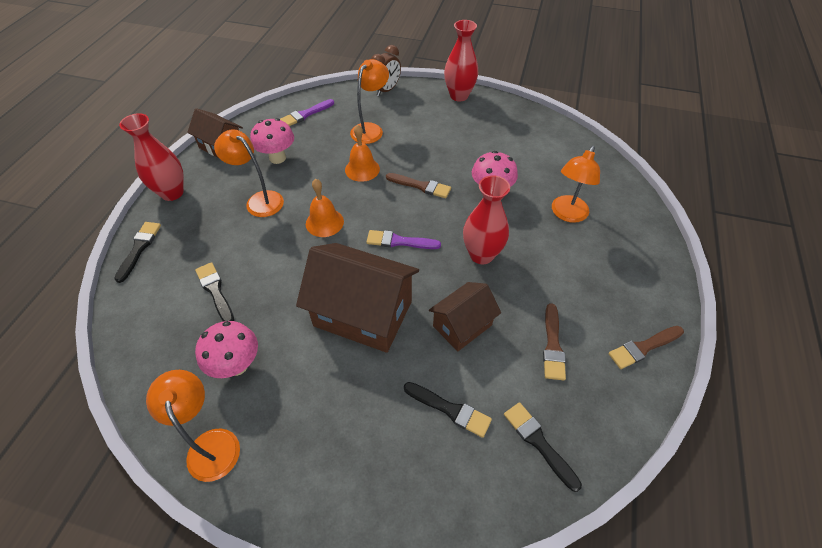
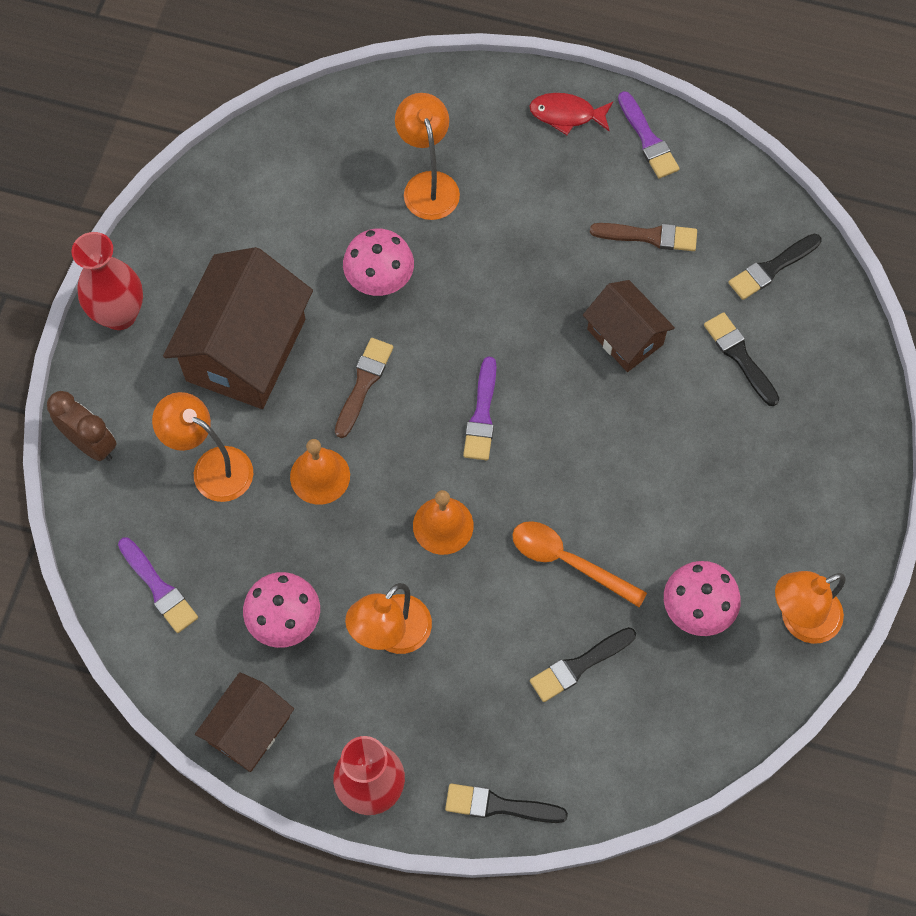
camera: 90 degrees left, 15 degrees up
brown house [296,243,419,353] -> brown house moved to [163,247,313,409]
black brush [404,382,492,438] -> black brush turned 60 degrees counterclockwise [704,312,779,406]
red vase [463,175,510,264] -> none
orange lamp [552,146,600,223] -> orange lamp turned 135 degrees counterclockwise [395,93,460,220]
brown brush [608,326,684,369] -> purple brush [618,91,680,178]
none -> orange spoon [512,521,647,607]
none -> red fish [529,93,613,135]

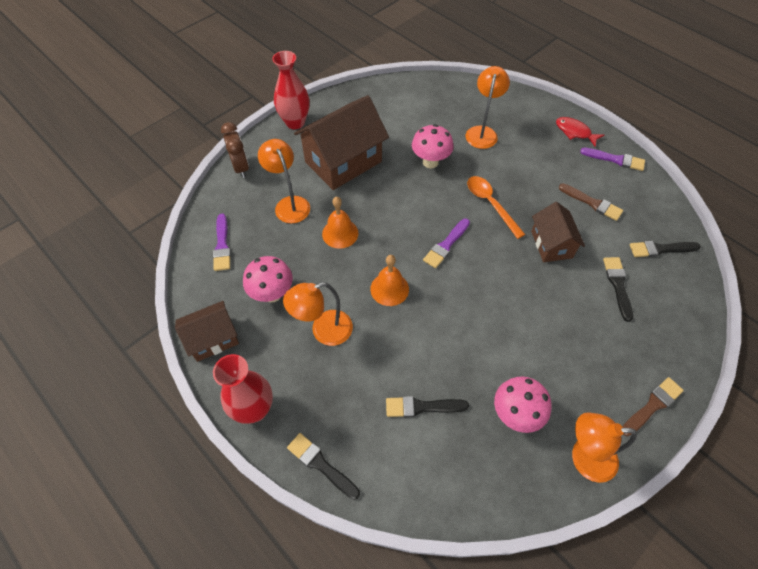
camera: 30 degrees right, 10 degrees down
brown brush [335,338,393,438] -> brown brush moved to [622,377,684,436]
orange spoon [512,521,647,607] -> orange spoon moved to [467,176,525,239]
purple brush [618,91,680,178] -> purple brush turned 75 degrees counterclockwise [580,148,645,171]

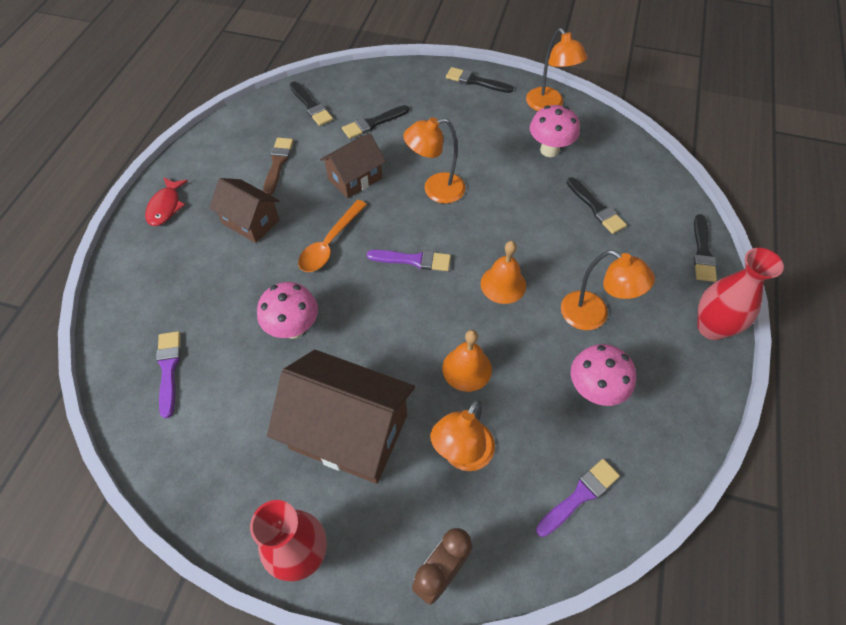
camera: 120 degrees left, 0 degrees up
brown house [175,301,239,362] -> brown house moved to [209,178,279,243]
orange lamp [465,66,510,149] -> orange lamp moved to [403,117,466,204]
purple brush [580,148,645,171] -> purple brush moved to [156,331,181,418]
brown brush [622,377,684,436] -> black brush [446,67,513,93]

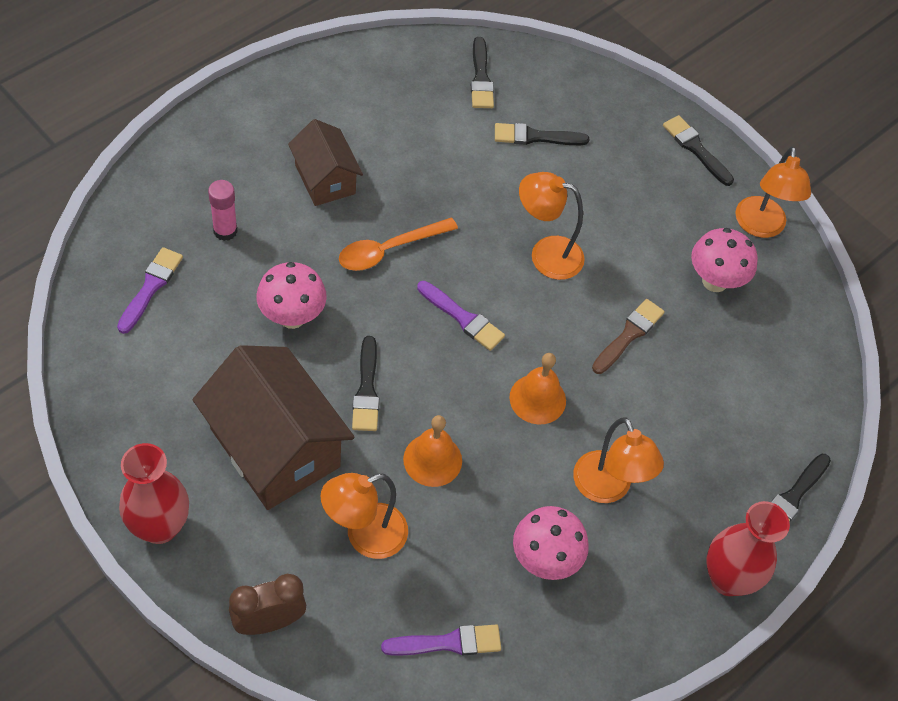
camera: 25 degrees right, 0 degrees up
red fish [145,177,188,226] -> none
brown brush [263,138,293,195] -> brown brush moved to [592,299,664,374]
brown house [320,133,386,199] -> none
black brush [567,177,627,234] -> black brush moved to [352,336,379,431]
none -> pink glue stick [208,180,238,241]

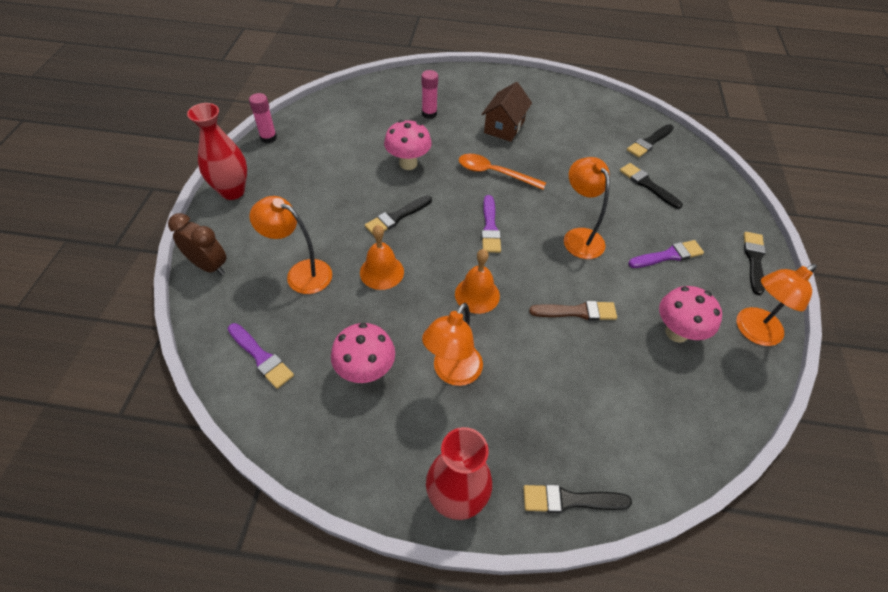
camera: 55 degrees right, 5 degrees down
purple brush [117,247,183,334] -> purple brush moved to [628,240,704,268]
brown house [192,345,355,510] -> none
none -> pink glue stick [249,93,277,144]

